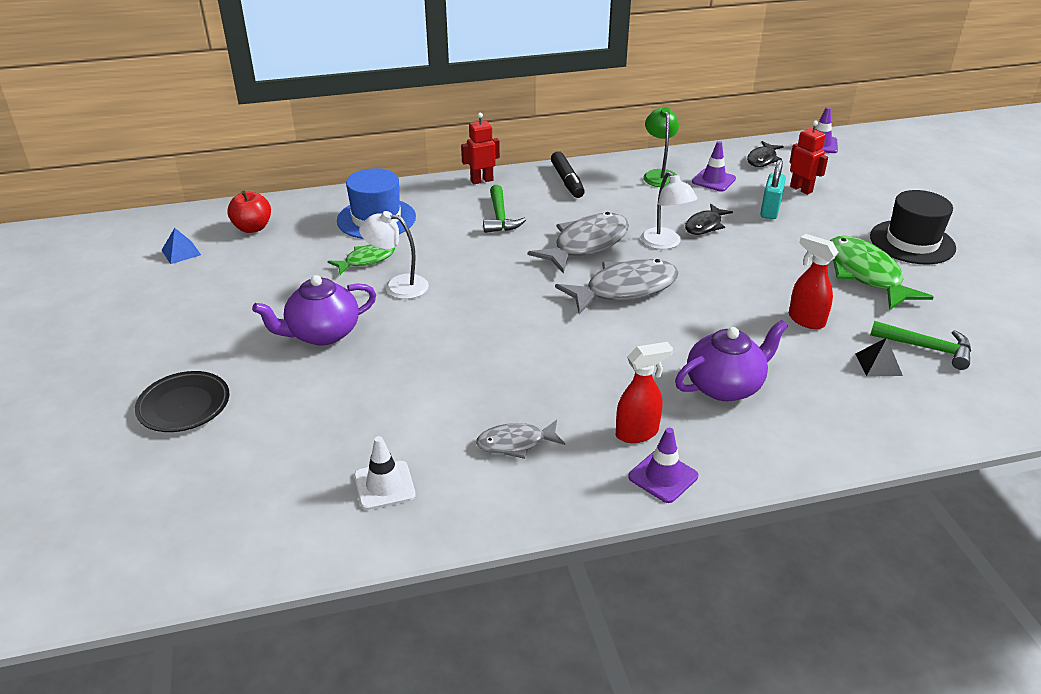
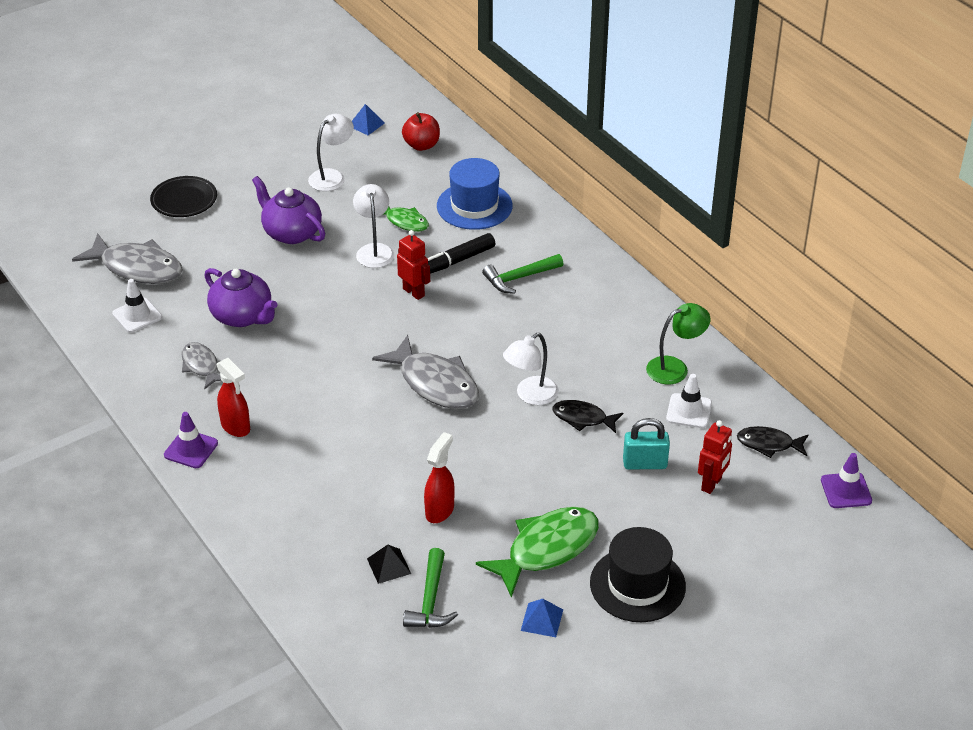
camera: 70 degrees right, 5 degrees up
red robot [461,113,500,184] -> red robot moved to [397,230,430,300]
grey fish [527,212,629,274] -> grey fish moved to [72,233,183,284]
black marker [551,151,585,198] -> black marker moved to [428,233,495,274]
purple teapot [675,320,788,401] -> purple teapot moved to [204,268,278,327]
purple traffic cone [692,141,736,192] -> white traffic cone [666,374,712,428]
none -> white lamp [308,114,354,191]
none -> blue pyramid [521,599,563,637]

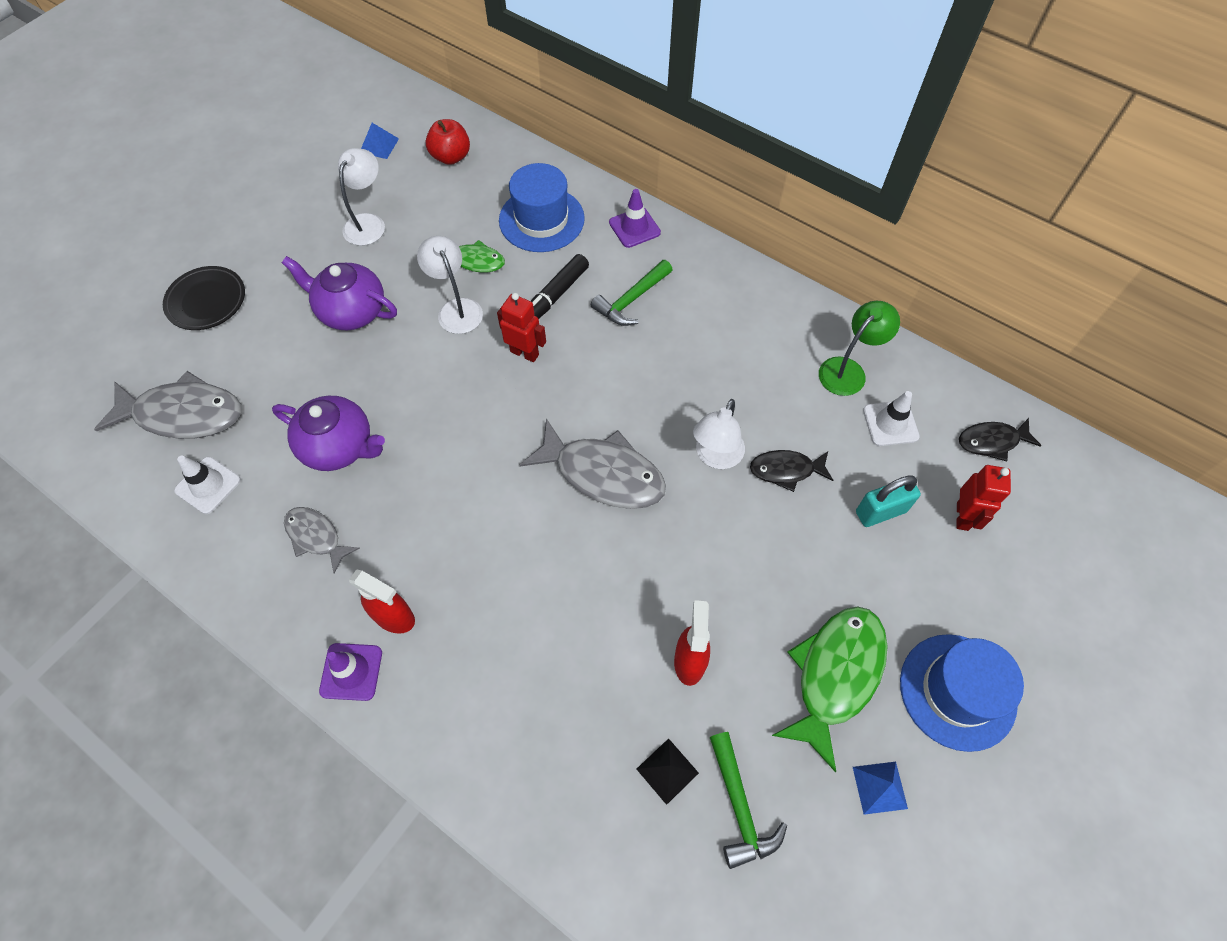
camera: 20 degrees left, 20 degrees up
black hat [590,527,686,622] -> blue hat [900,634,1024,752]
purple traffic cone [821,453,872,508] -> purple traffic cone moved to [609,189,661,248]

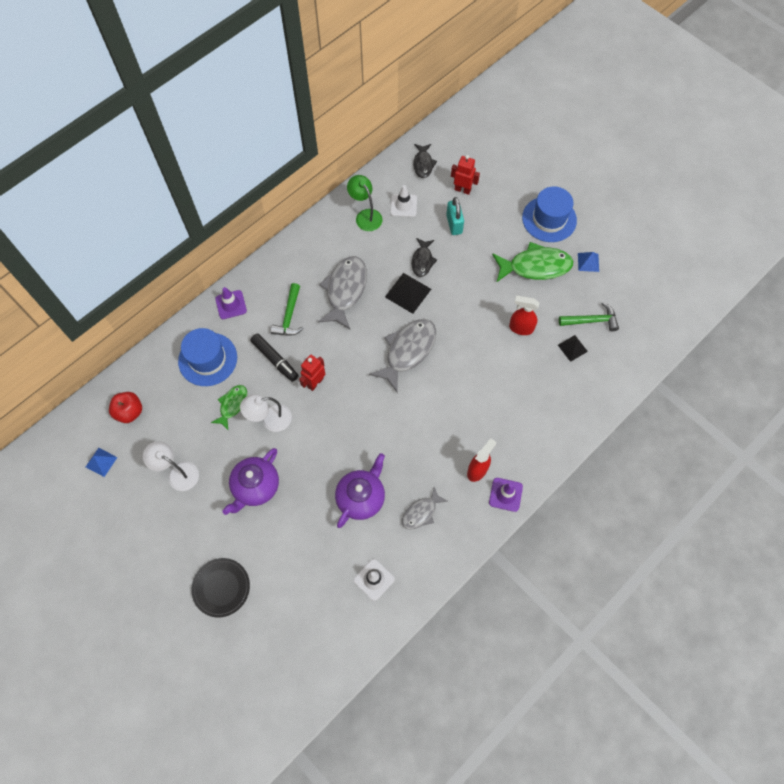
camera: 80 degrees left, 5 degrees up
grey fish [94,371,241,439] -> grey fish moved to [318,256,367,329]
green hammer [591,260,673,326] -> green hammer turned 45 degrees clockwise [270,283,304,336]
white lamp [693,399,745,469] -> black pyramid [385,273,431,314]
green fish [772,606,888,772] -> green fish turned 135 degrees clockwise [492,242,574,283]

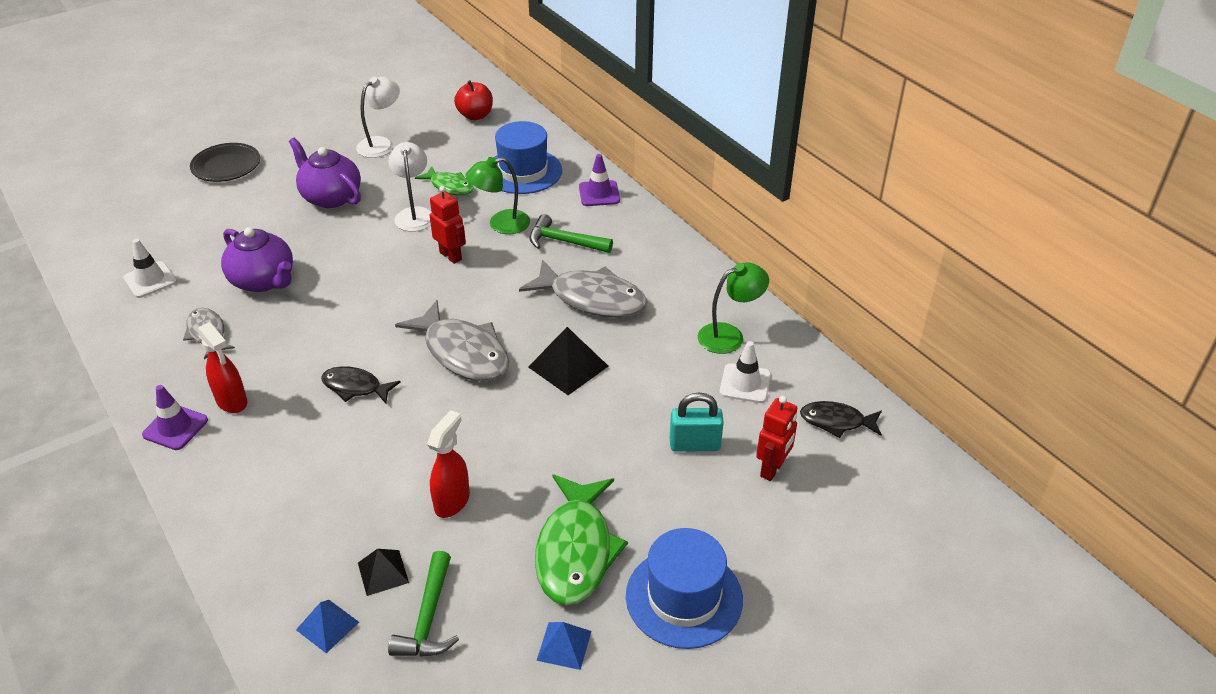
camera: 100 degrees right, 25 degrees down
blue pyramid [86,448,117,477] -> blue pyramid moved to [296,600,359,654]
black marker [250,334,299,382] -> green lamp [465,157,530,234]
black fish [412,238,437,277] -> black fish moved to [321,366,400,403]

